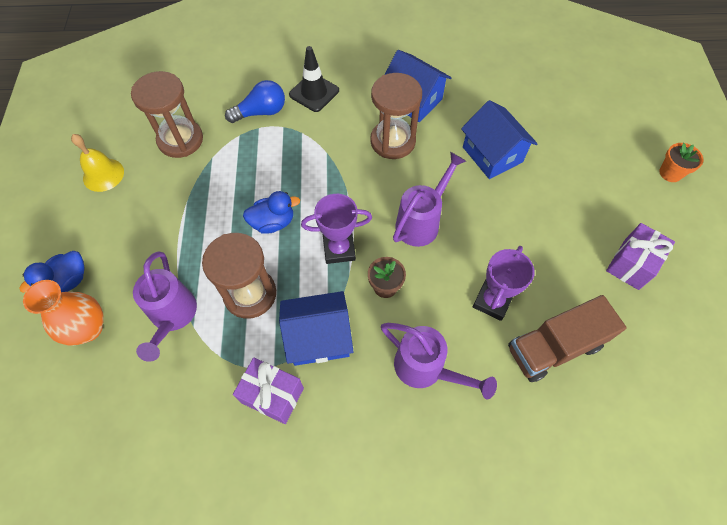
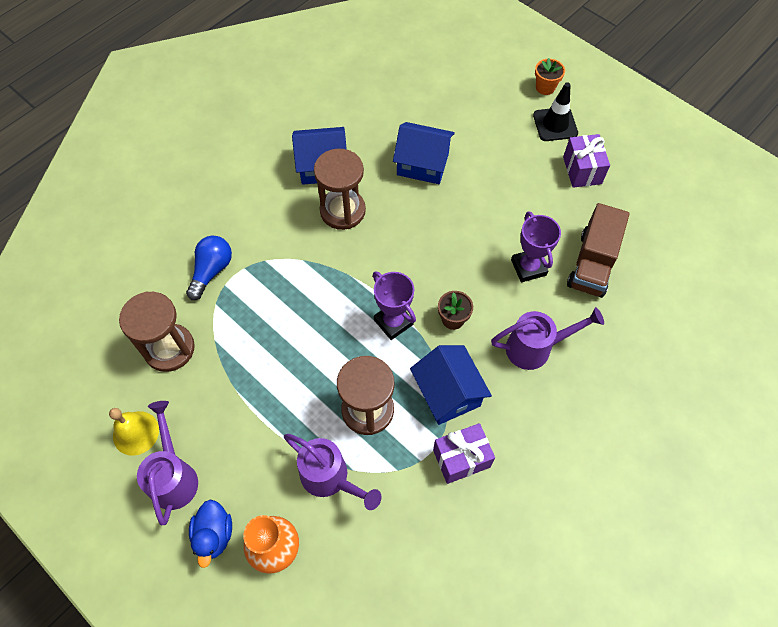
camera: 45 degrees left, 0 degrees up
blue duck [243,191,300,234] -> none
blue house [279,291,354,366] -> blue house turned 60 degrees counterclockwise [410,345,492,425]
black traffic cone [289,46,339,112] -> black traffic cone moved to [533,82,578,141]
purple trophy [301,194,372,264] -> purple trophy turned 75 degrees counterclockwise [373,271,416,340]
purple watering can [393,152,466,247] -> purple watering can moved to [137,401,198,525]

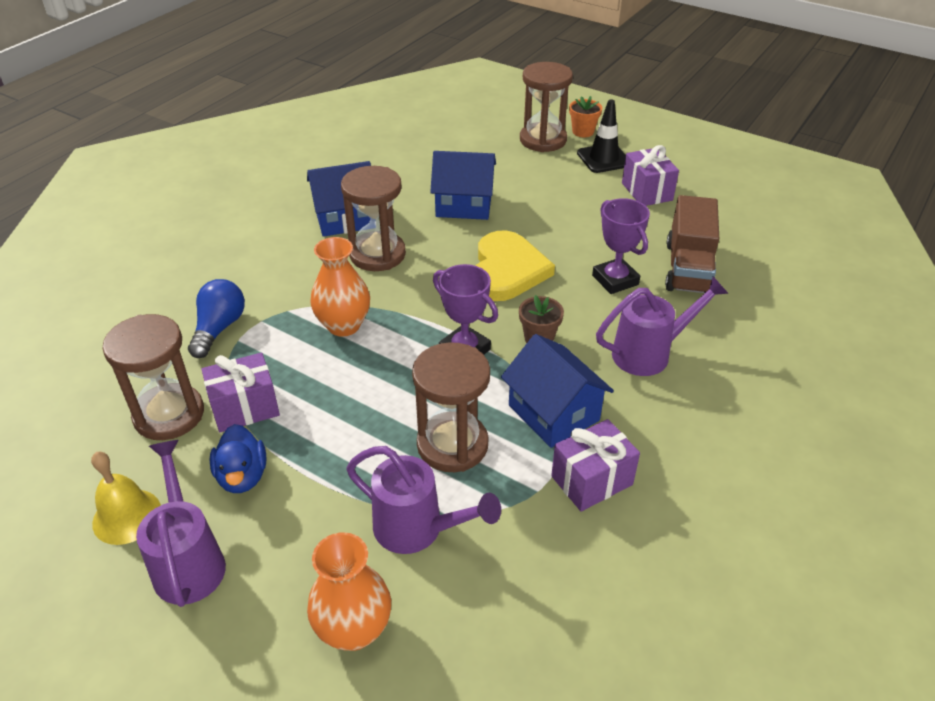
camera: 10 degrees left, 20 degrees down
blue duck [189,500,232,568] -> blue duck moved to [210,424,266,493]
none -> purple gift [201,352,280,432]
none -> orange vase [310,237,370,336]
none -> yellow heart [475,231,555,301]
none -> brown hourglass [520,62,573,152]

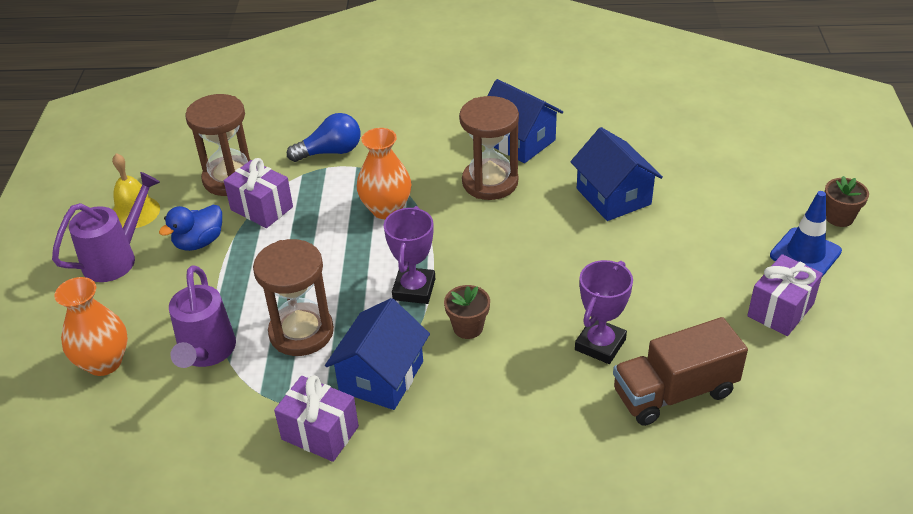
camera: 60 degrees right, 0 degrees up
yellow heart [475,231,555,301] -> none
brown hourglass [520,62,573,152] -> none
orange flower pot [569,96,602,137] -> brown flower pot [825,176,869,227]
black traffic cone [577,99,626,173] -> blue traffic cone [770,191,842,277]
purple watering can [596,276,729,376] -> none

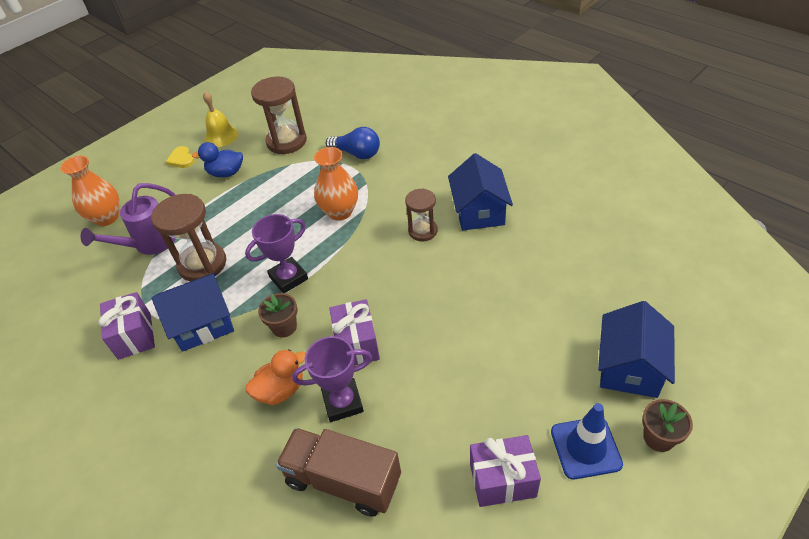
camera: 45 degrees right, 5 degrees up
purple watering can [52,172,160,282] -> yellow heart [166,146,195,168]
purple gift [224,158,293,228] -> purple gift moved to [329,299,380,365]
brown hourglass [459,96,519,200] -> brown hourglass [405,188,437,241], size x0.61
blue house [570,127,663,221] -> blue house moved to [598,301,675,398]
none -> orange duck [246,349,306,405]

